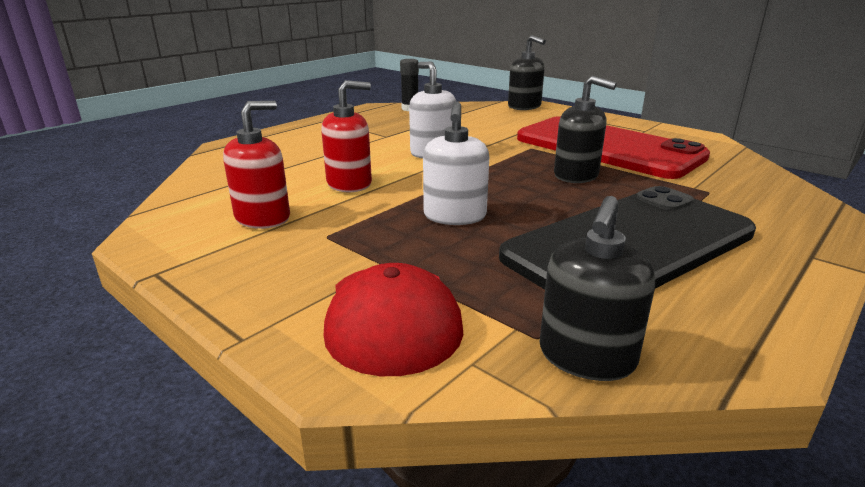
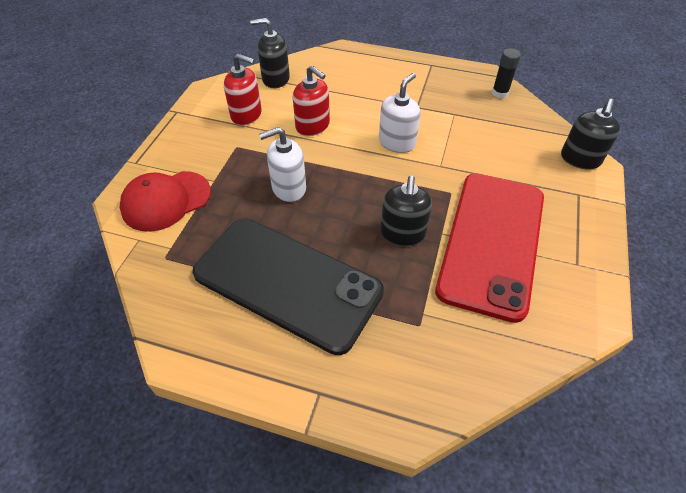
camera: 65 degrees right, 25 degrees up
black soap dispenser [539,196,655,381] -> black soap dispenser moved to [250,18,290,88]

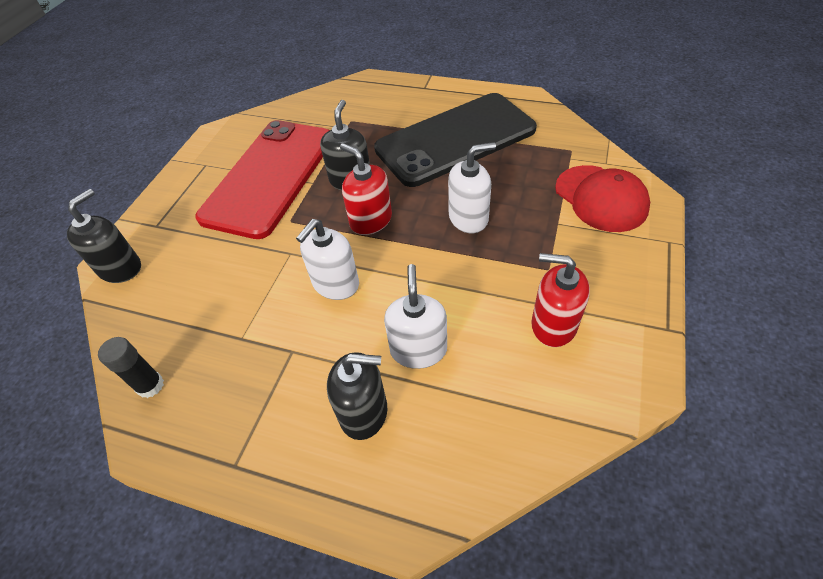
camera: 175 degrees left, 0 degrees up
red cap [120,171,211,232] -> red cap turned 90 degrees clockwise [555,165,650,232]
black phone [192,218,384,355] -> black phone turned 60 degrees counterclockwise [374,93,537,187]
black soap dispenser [250,18,290,88] -> black soap dispenser moved to [327,352,387,440]
red soap dispenser [293,65,330,136] -> red soap dispenser moved to [340,143,392,235]
none -> white soap dispenser [384,264,447,369]

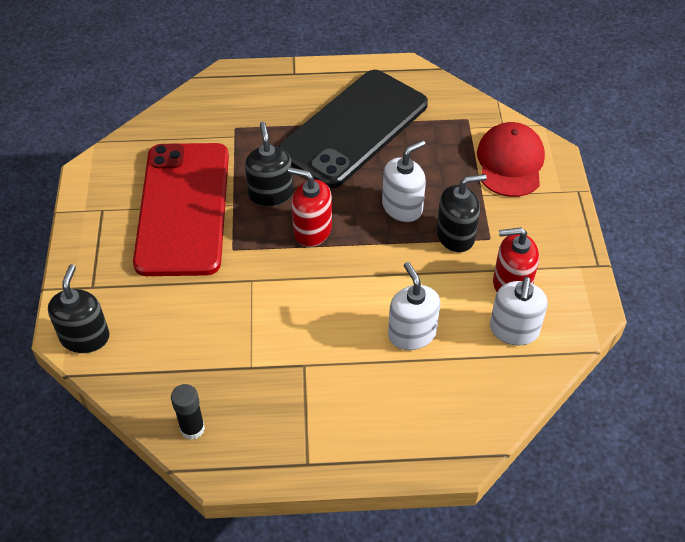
camera: 25 degrees left, 0 degrees up
white soap dispenser [296,219,359,300] -> white soap dispenser moved to [490,277,548,345]
black soap dispenser [327,352,387,440] -> black soap dispenser moved to [436,174,487,252]
red cap [555,165,650,232] -> red cap turned 120 degrees counterclockwise [477,122,545,197]

